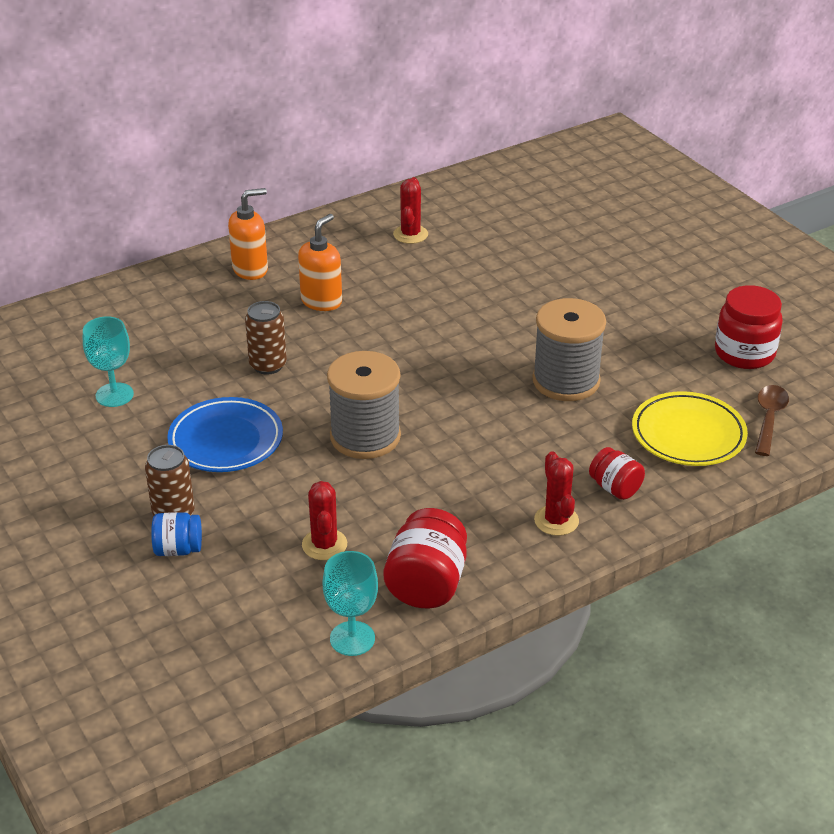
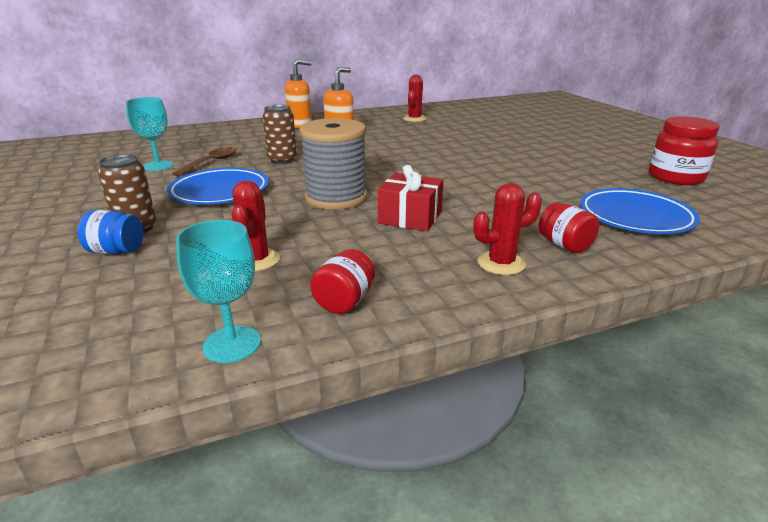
camera: 10 degrees right, 10 degrees down
red jar [384,508,467,608] -> red jar [310,249,375,314], size x0.59
grey spool [532,298,606,401] -> none
red cactus [534,451,579,536] -> red cactus turned 75 degrees clockwise [474,183,542,275]
yellow plate [632,391,748,466] -> blue plate [580,188,700,234]
brown spoon [755,385,789,456] -> brown spoon moved to [172,147,237,176]
none -> red gift [378,165,444,231]

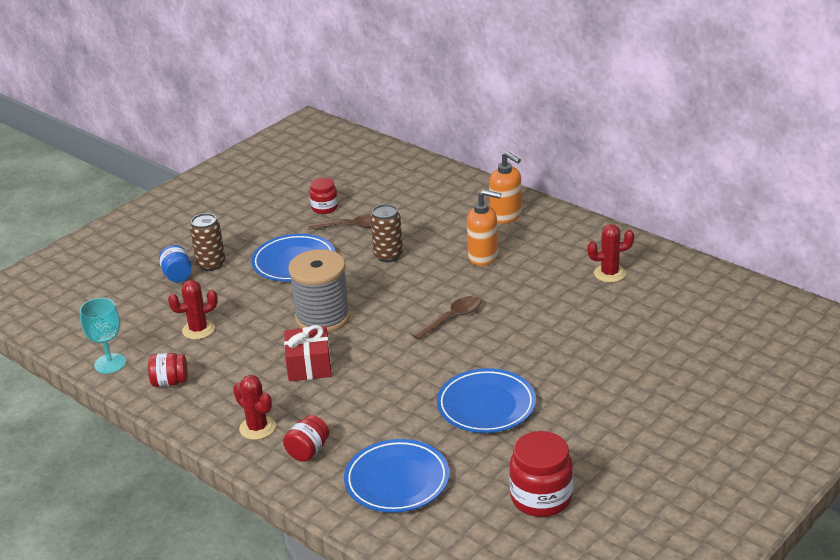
camera: 65 degrees right, 5 degrees up
turquoise goblet [126,97,174,171] -> red jar [309,178,338,214]
none -> brown spoon [412,296,481,340]
none -> blue plate [437,368,536,433]

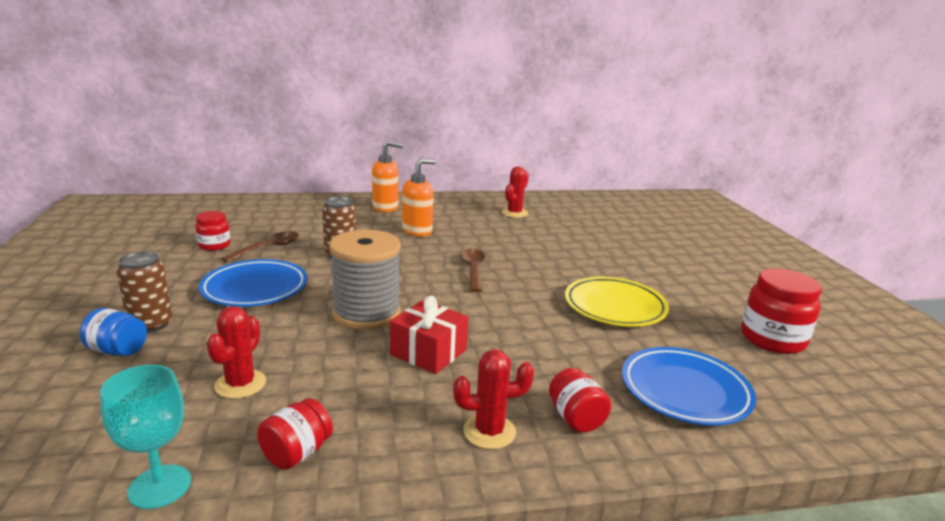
camera: 55 degrees left, 10 degrees down
blue plate [437,368,536,433] -> yellow plate [565,277,669,327]

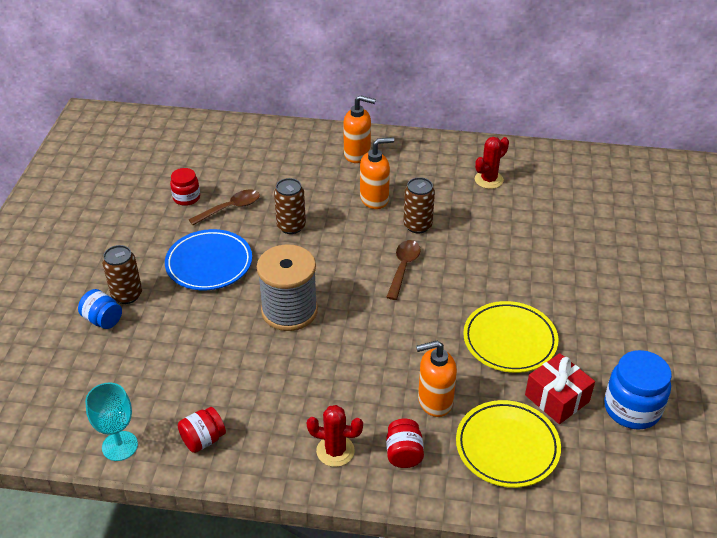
camera: 20 degrees right, 20 degrees up
red cactus [207,306,266,399] -> none
red gift [390,296,468,374] -> red gift moved to [525,353,595,424]
blue plate [622,347,756,426] -> yellow plate [456,400,561,488]
red jar [741,268,822,354] -> blue jar [604,350,672,430]
none -> brown can [403,177,435,234]
none -> orange soap dispenser [416,341,457,417]

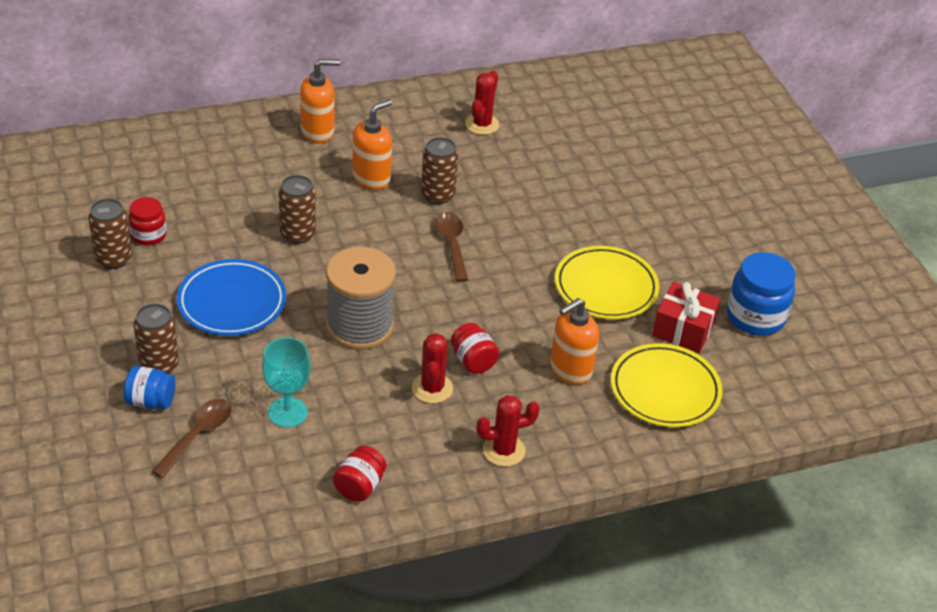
camera: 30 degrees left, 0 degrees up
turquoise goblet [85,383,138,461] -> turquoise goblet moved to [262,337,311,428]
brown spoon [189,189,260,225] -> brown spoon moved to [151,399,232,478]
red jar [386,419,424,468] -> red jar moved to [451,323,499,374]
none -> brown can [88,199,132,269]
none -> red cactus [412,333,453,403]

